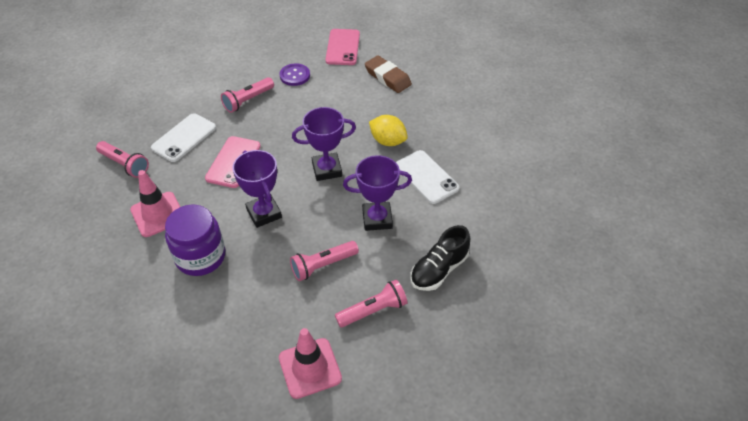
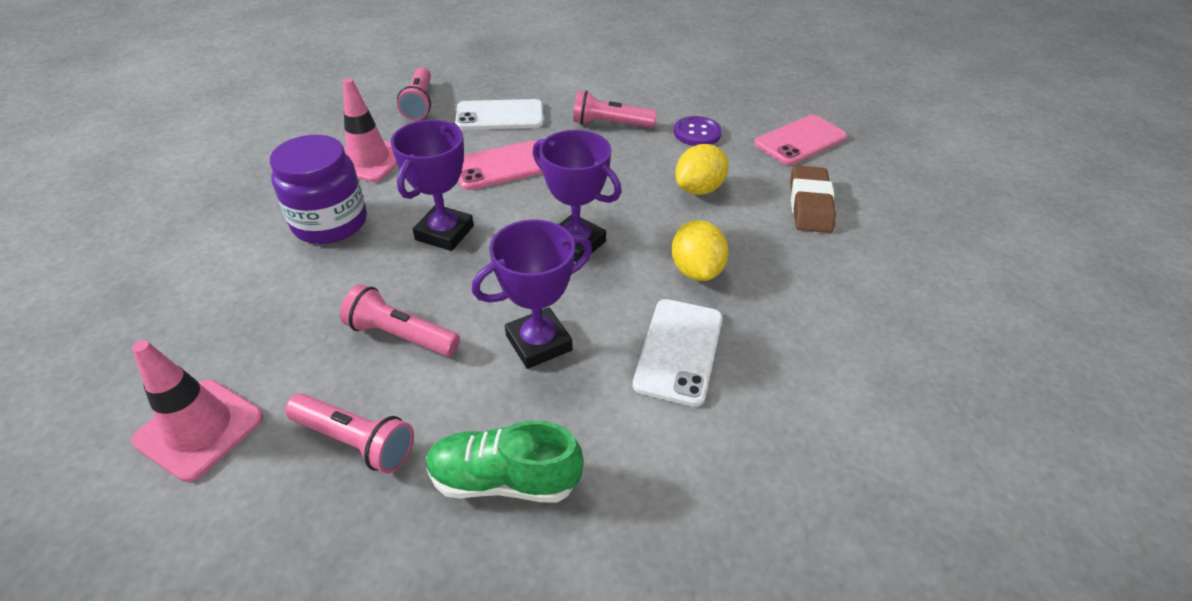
camera: 50 degrees right, 5 degrees down
purple trophy [343,155,412,231] -> purple trophy turned 75 degrees counterclockwise [472,219,592,369]
black shoe [410,225,470,291] -> green shoe [426,420,584,503]
none -> yellow lemon [675,144,729,195]

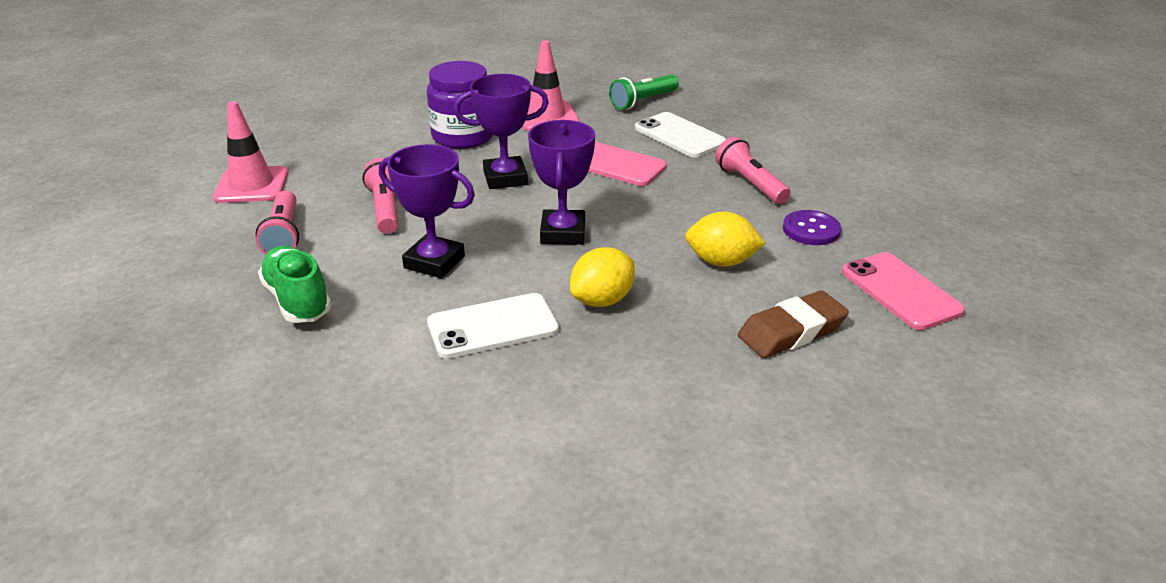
camera: 55 degrees right, 10 degrees down
pink flashlight [397,67,431,120] -> green flashlight [609,74,679,110]
pink phone [754,115,847,165] -> pink phone turned 45 degrees clockwise [842,252,965,330]

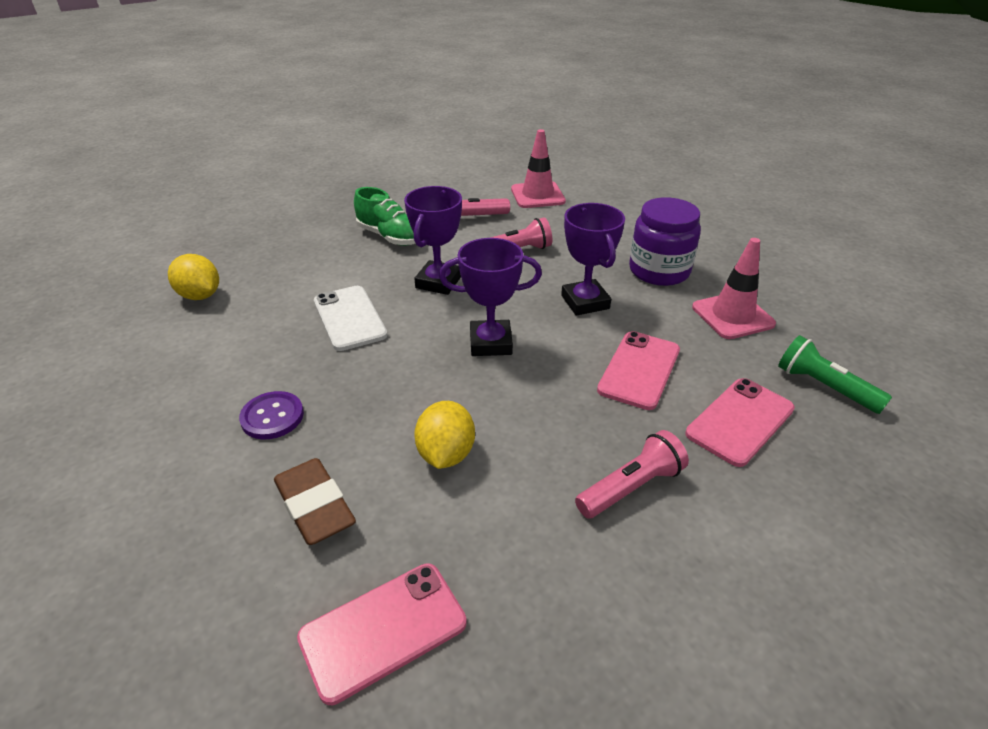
camera: 85 degrees right, 5 degrees up
green shoe [258,246,332,323] -> green shoe turned 75 degrees clockwise [354,187,416,246]
yellow lemon [570,247,635,307] -> yellow lemon moved to [168,254,219,300]
white phone [635,112,726,157] -> pink phone [685,378,795,467]
purple button [783,210,841,245] -> purple button moved to [239,391,304,439]

